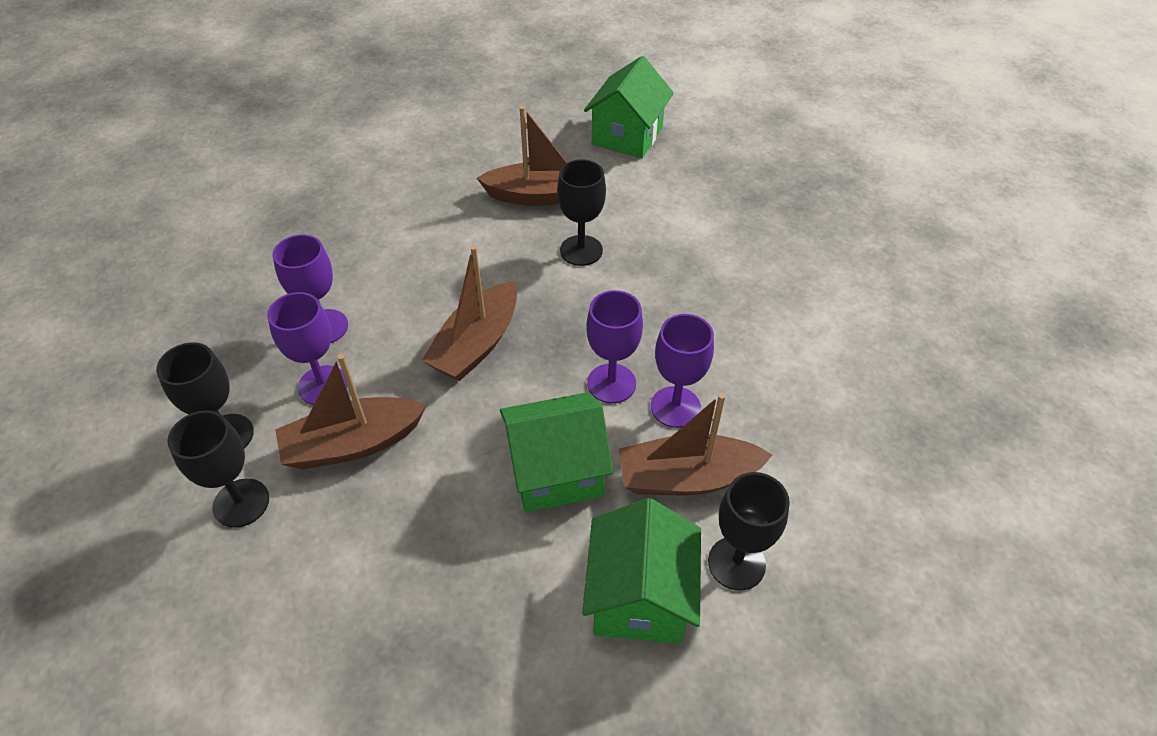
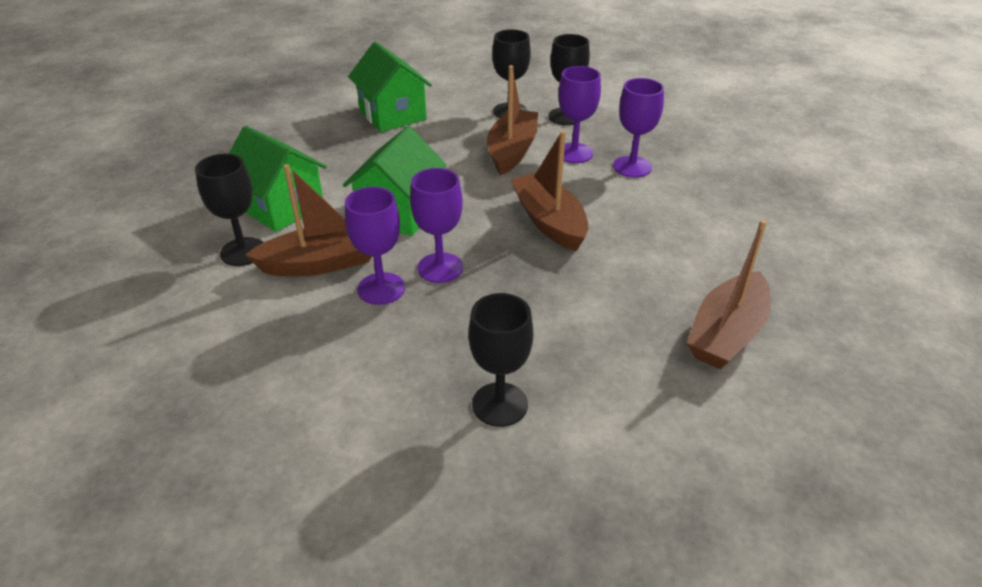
camera: 125 degrees right, 10 degrees down
black goblet [557,159,606,266] -> black goblet moved to [469,293,533,427]
green house [584,56,674,158] -> green house moved to [348,42,432,132]
brown boat [619,393,772,495] -> brown boat turned 45 degrees clockwise [245,164,372,276]

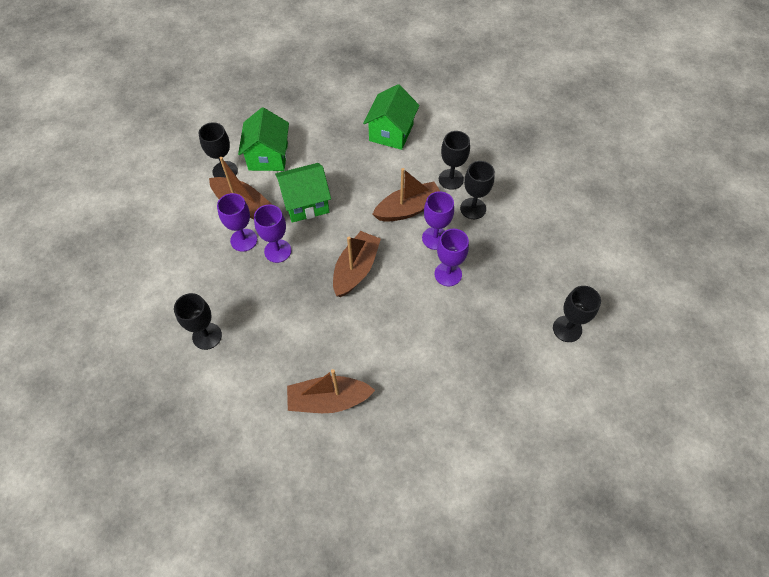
camera: 50 degrees right, 20 degrees up
none -> black goblet [553,286,601,342]

